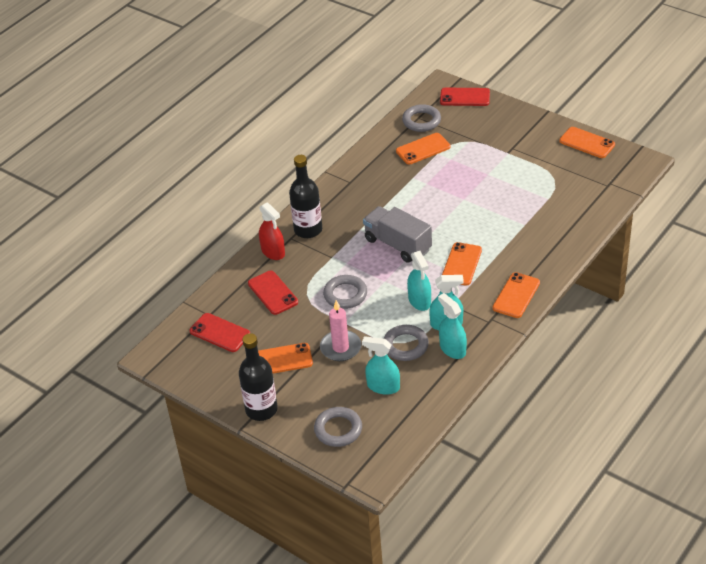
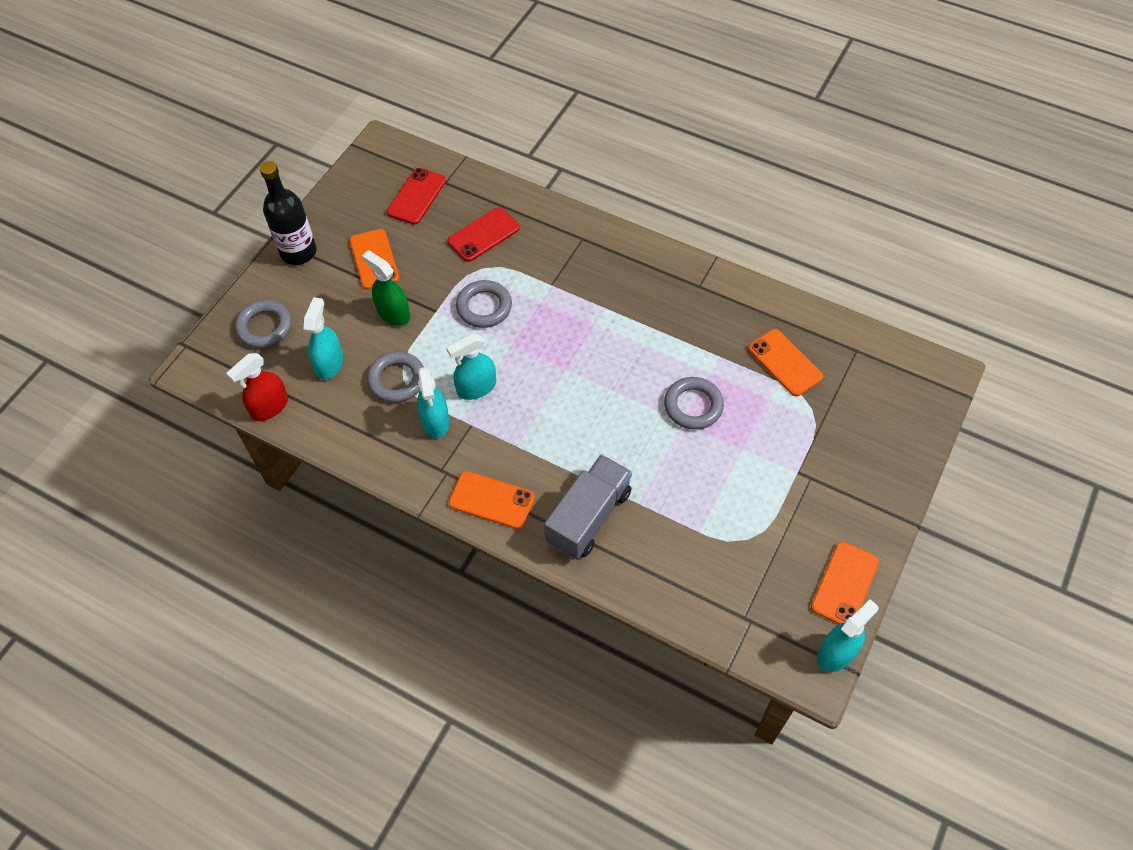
camera: 80 degrees right, 15 degrees up
red spray bottle [259,202,285,260] -> red spray bottle moved to [226,353,288,421]
black bottle [289,155,322,238] -> none
pink candle [320,300,361,361] -> green spray bottle [362,250,410,326]
grey truck [363,206,432,263] -> grey truck moved to [544,454,632,560]
grey ring [402,104,441,132] -> grey ring moved to [664,377,724,430]
turquoise spray bottle [438,293,467,359] -> turquoise spray bottle moved to [817,599,879,672]
red phone [440,88,490,106] -> none
orange phone [442,242,482,286] -> none

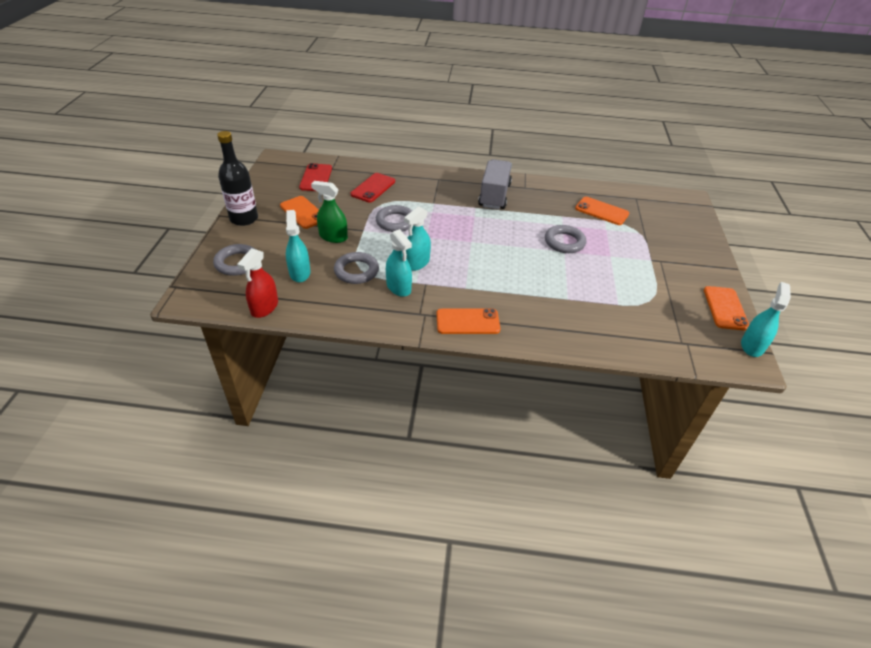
camera: 25 degrees left, 15 degrees down
grey truck [544,454,632,560] -> grey truck moved to [478,159,512,209]

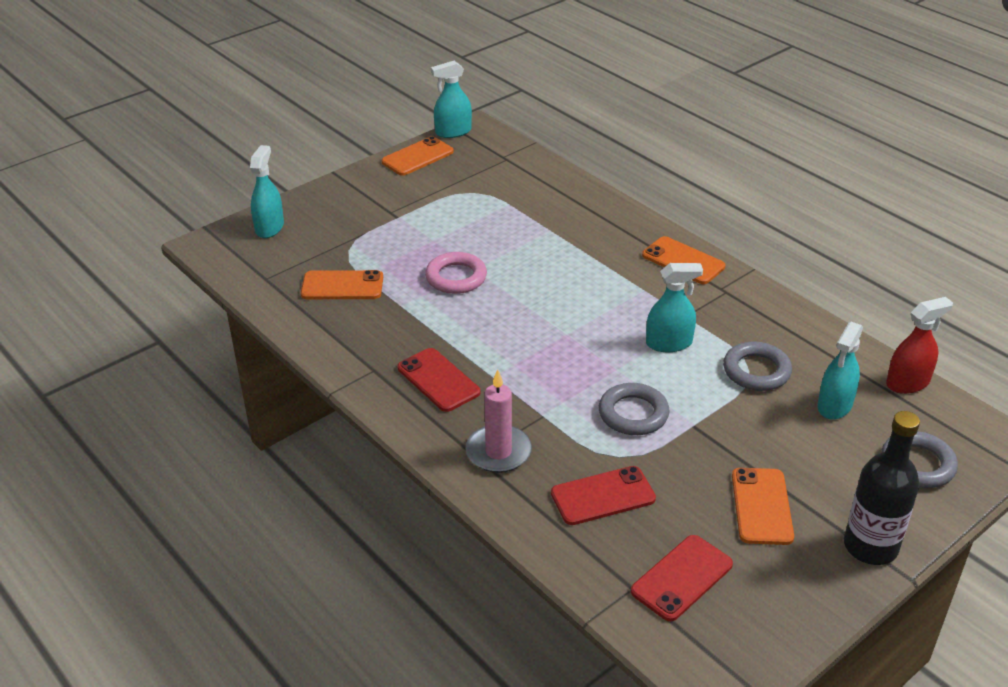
camera: 135 degrees left, 5 degrees down
green spray bottle [311,181,348,243] -> none
turquoise spray bottle [386,229,412,297] -> turquoise spray bottle moved to [250,145,284,238]
grey truck [478,159,512,209] -> red phone [397,348,480,412]
grey ring [545,225,586,253] -> pink ring [425,252,487,294]
orange phone [575,197,629,225] -> orange phone turned 75 degrees counterclockwise [301,270,383,299]
none -> pink candle [465,370,532,473]

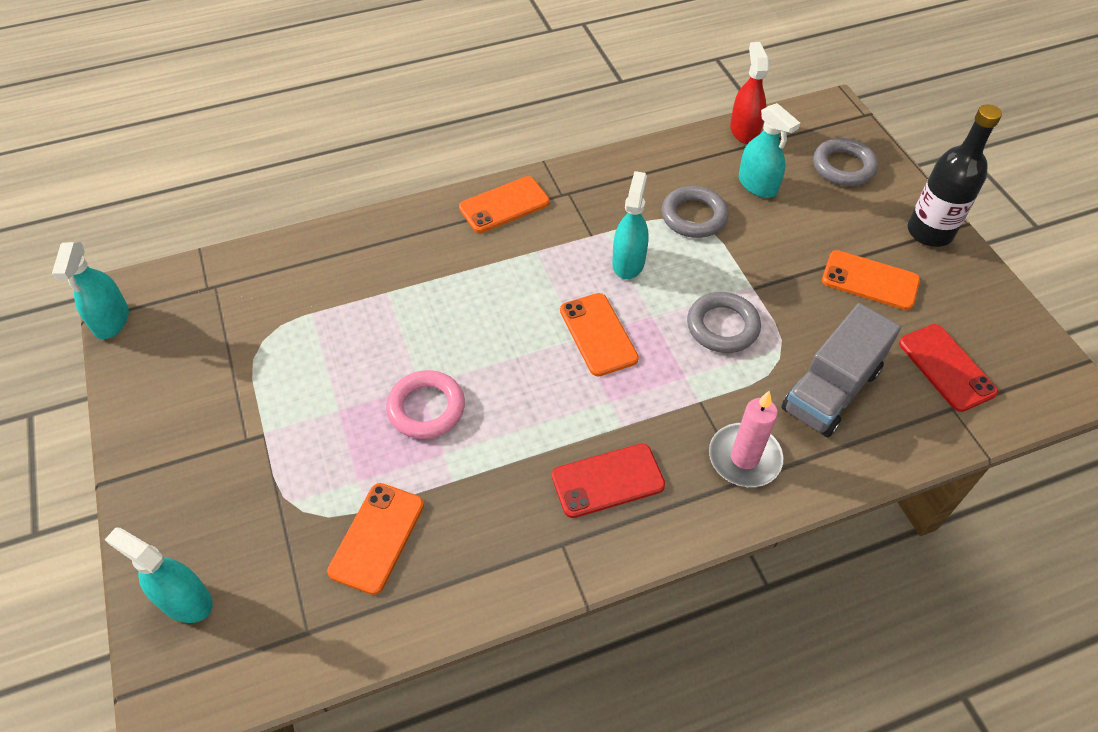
camera: 70 degrees left, 15 degrees up
orange phone [381,136,454,176] -> orange phone moved to [560,293,639,376]
red phone [551,466,656,525] -> grey truck [781,303,901,437]

